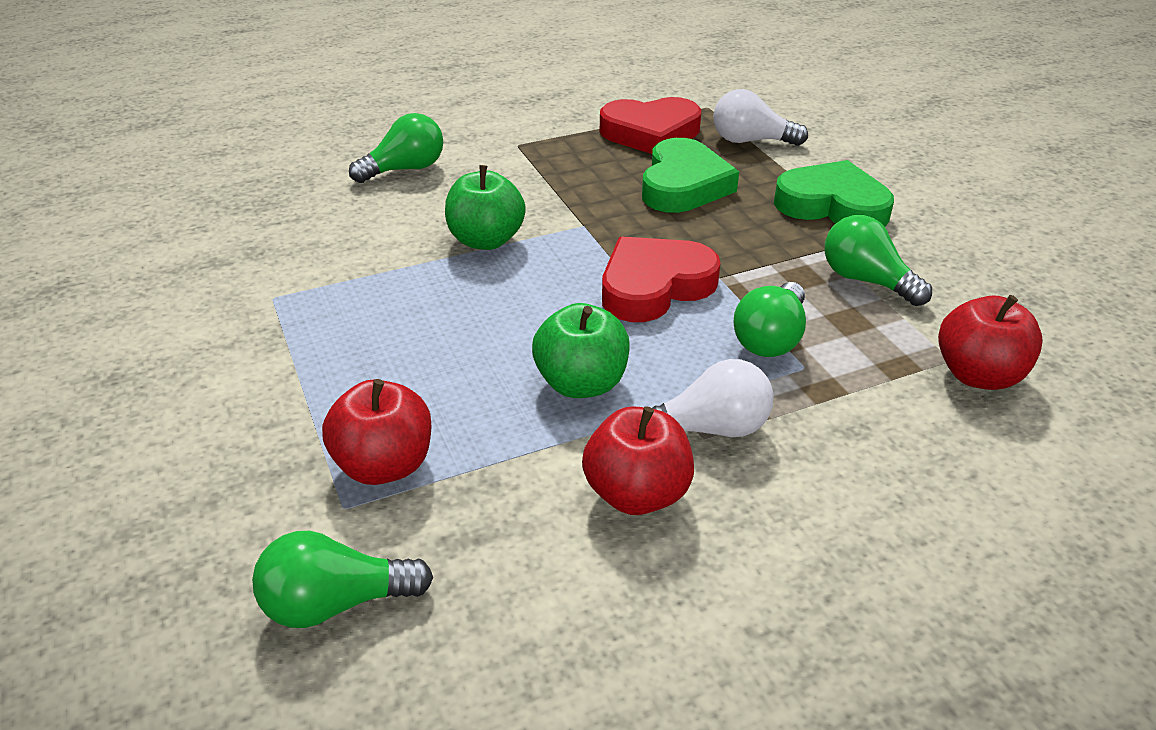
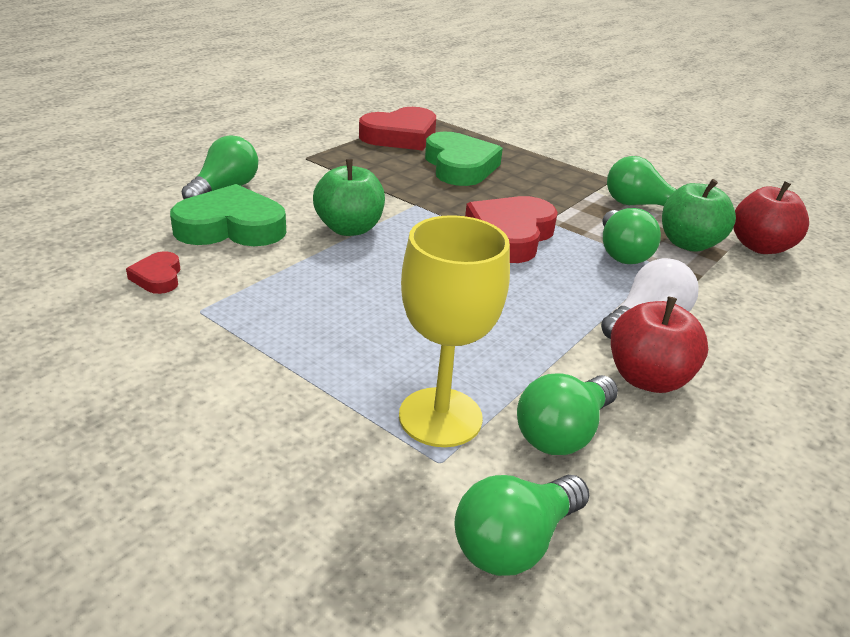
camera: 30 degrees left, 5 degrees down
red apple [322,379,431,485] -> yellow goblet [399,215,510,447]
green apple [532,303,630,398] -> green apple moved to [662,179,736,252]
white light bulb [713,89,808,146] -> none
green heart [774,160,894,227] -> green heart moved to [170,184,286,246]
none -> red heart [126,251,180,294]
none -> green light bulb [517,374,618,455]

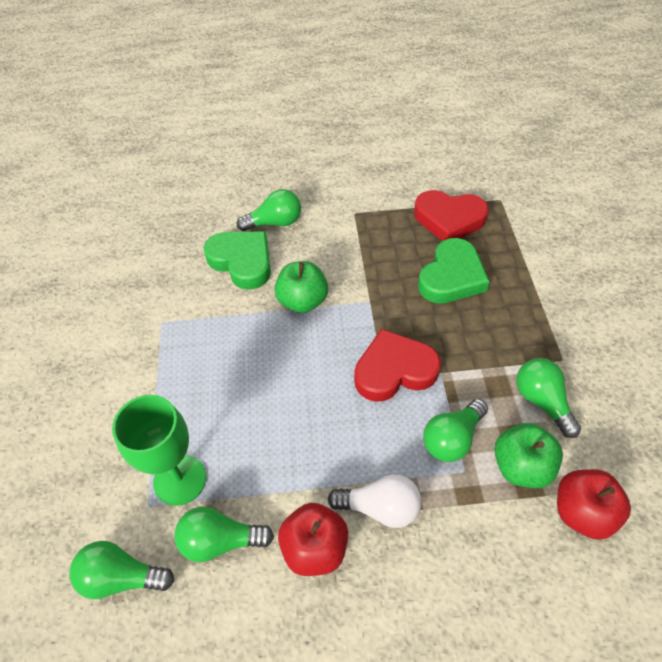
camera: 50 degrees right, 20 degrees up
red heart [126,251,180,294] -> none
yellow goblet [399,215,510,447] -> green goblet [112,395,206,506]

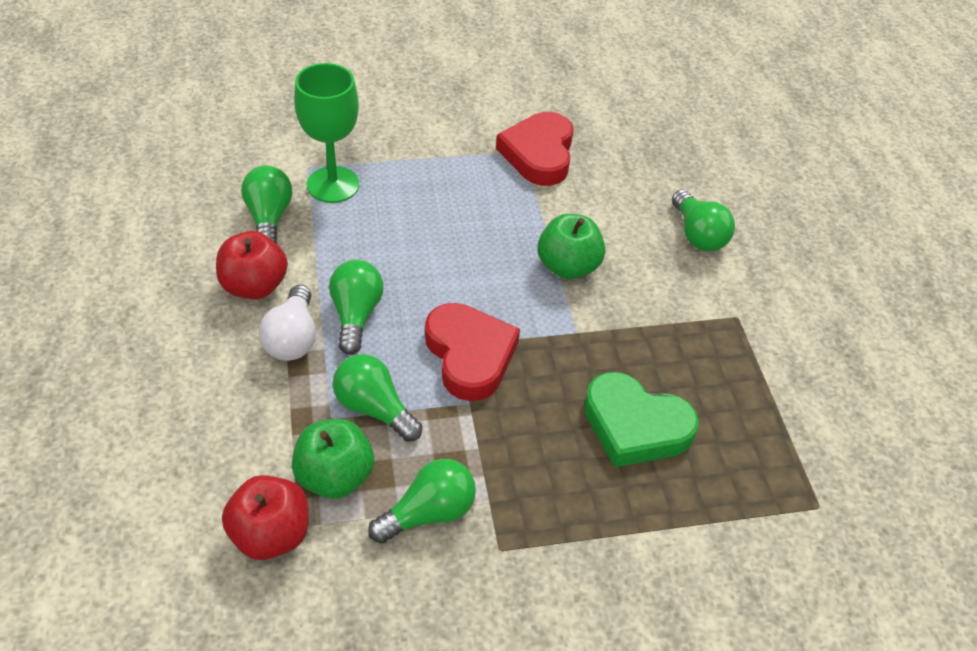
camera: 80 degrees right, 5 degrees down
green light bulb [69,541,174,599] -> green light bulb moved to [329,260,384,355]
green heart [203,231,271,290] -> none
red heart [414,190,489,241] -> red heart moved to [496,112,574,186]

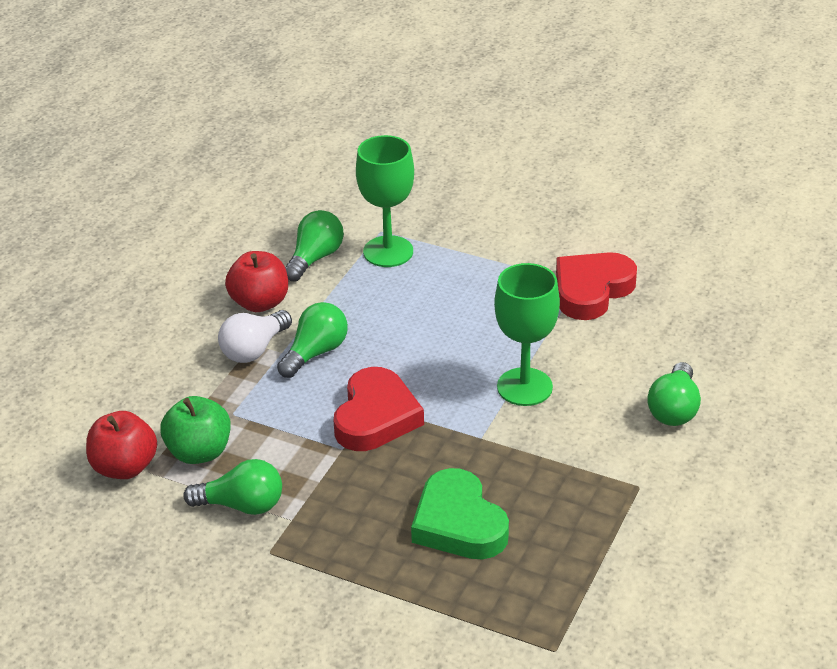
camera: 40 degrees right, 10 degrees down
green light bulb [333,354,422,442] -> none
green apple [538,214,605,279] -> green goblet [494,263,560,406]

